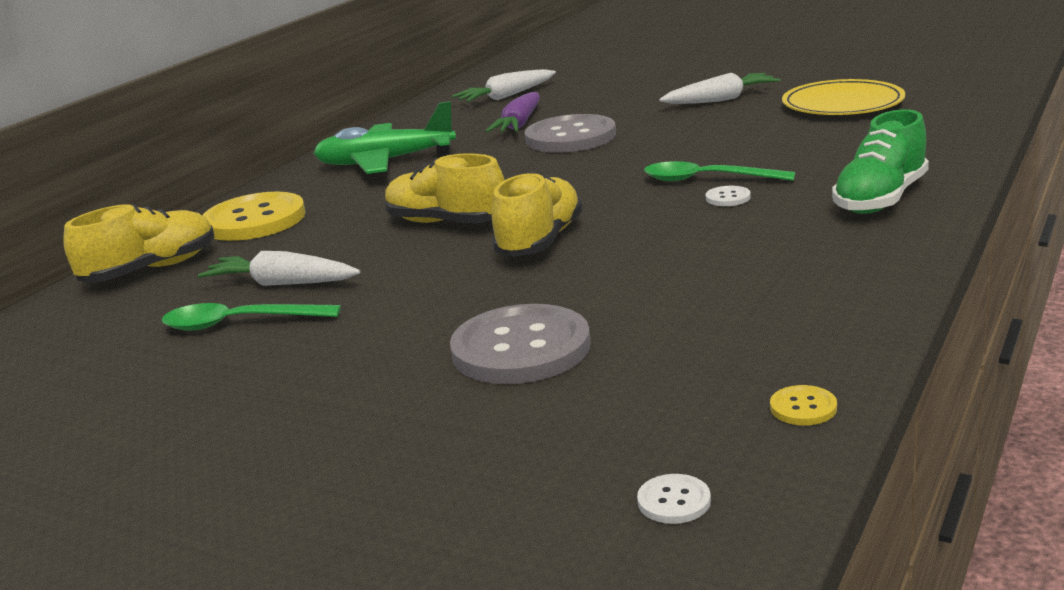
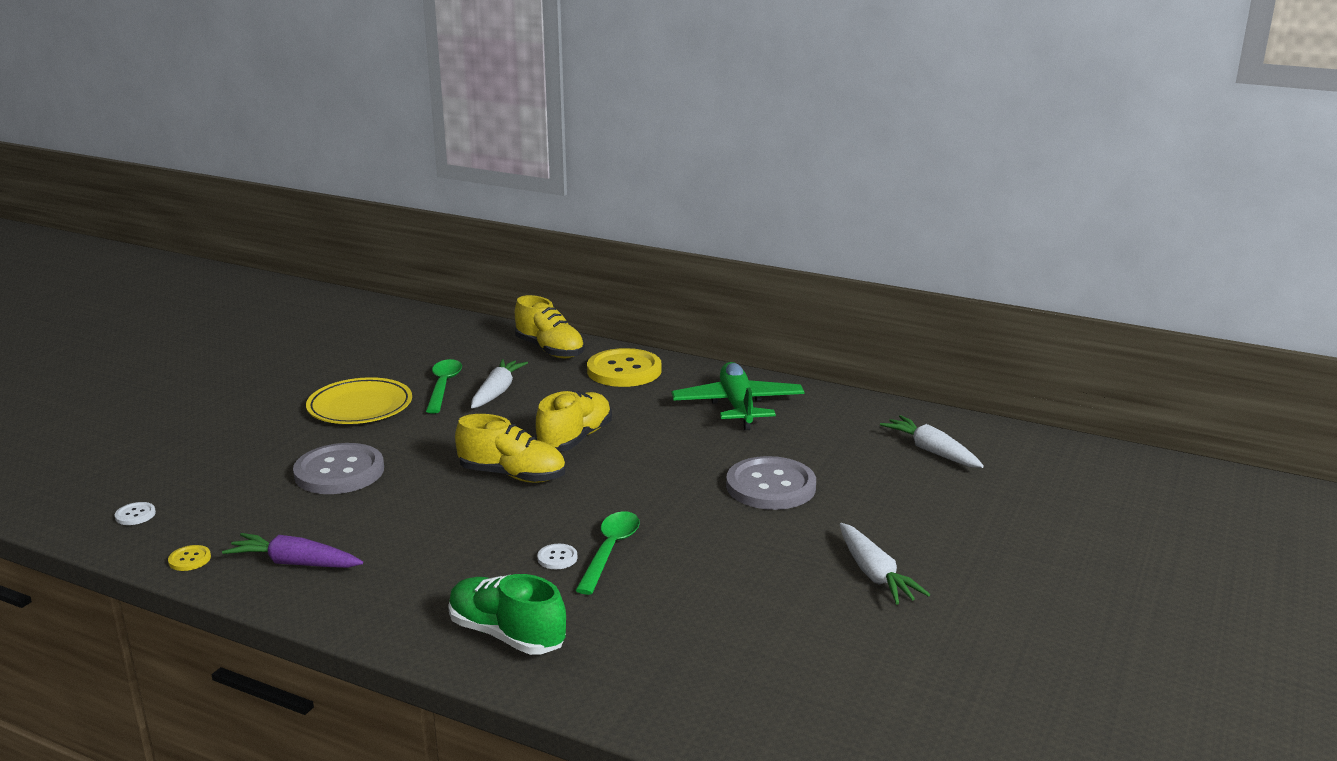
camera: 85 degrees right, 0 degrees up
purple carrot [486,92,540,133] -> purple carrot moved to [222,533,363,568]
yellow plate [782,79,905,115] -> yellow plate moved to [306,377,412,424]

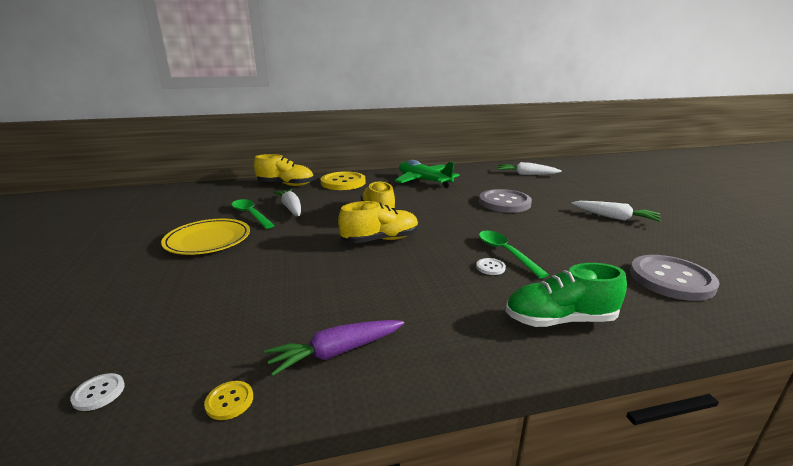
camera: 40 degrees left, 0 degrees up
grey button [293,443,384,494] -> grey button moved to [630,255,720,301]

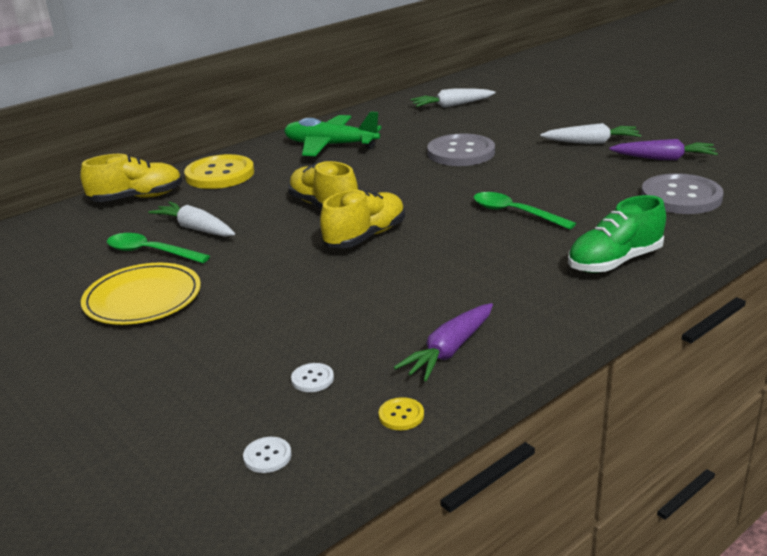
camera: 25 degrees left, 5 degrees up
white button [476,258,506,275] -> white button moved to [291,363,334,392]
none -> purple carrot [609,139,718,160]

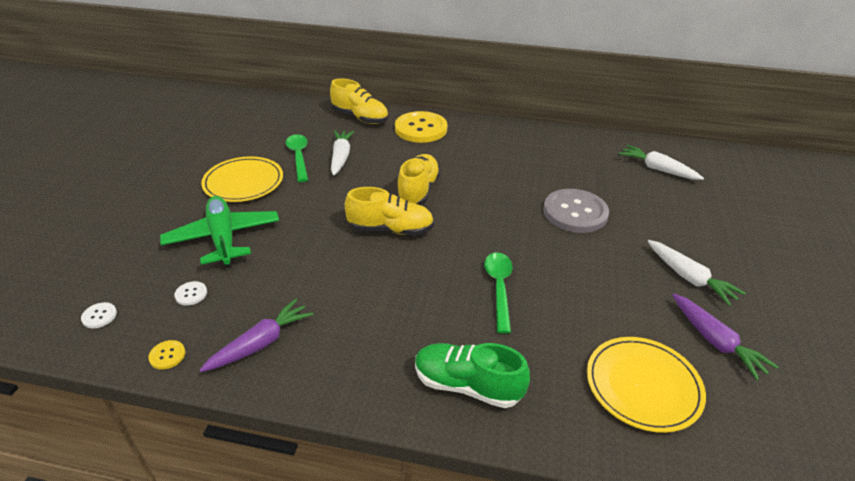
camera: 50 degrees right, 10 degrees up
green plane [284,111,381,156] -> green plane moved to [160,196,279,268]
purple carrot [393,303,493,381] -> purple carrot turned 135 degrees clockwise [200,299,313,372]
grey button [641,173,724,214] -> yellow plate [587,337,706,433]

